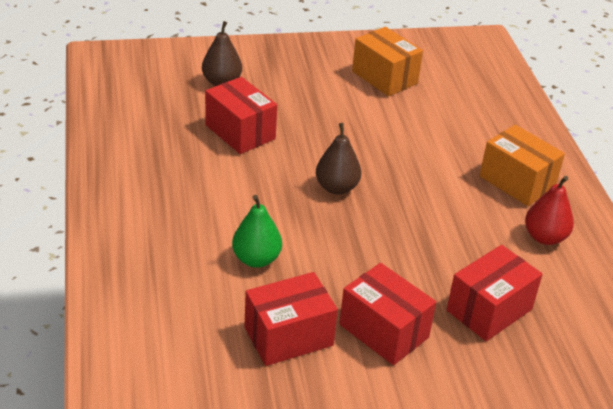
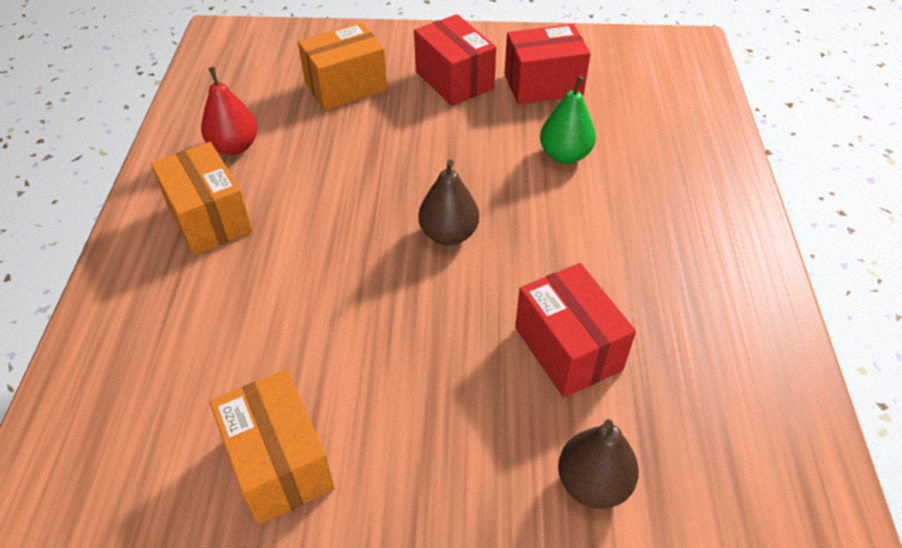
camera: 165 degrees left, 10 degrees up
red box [447,245,542,341] -> orange box [298,22,388,110]

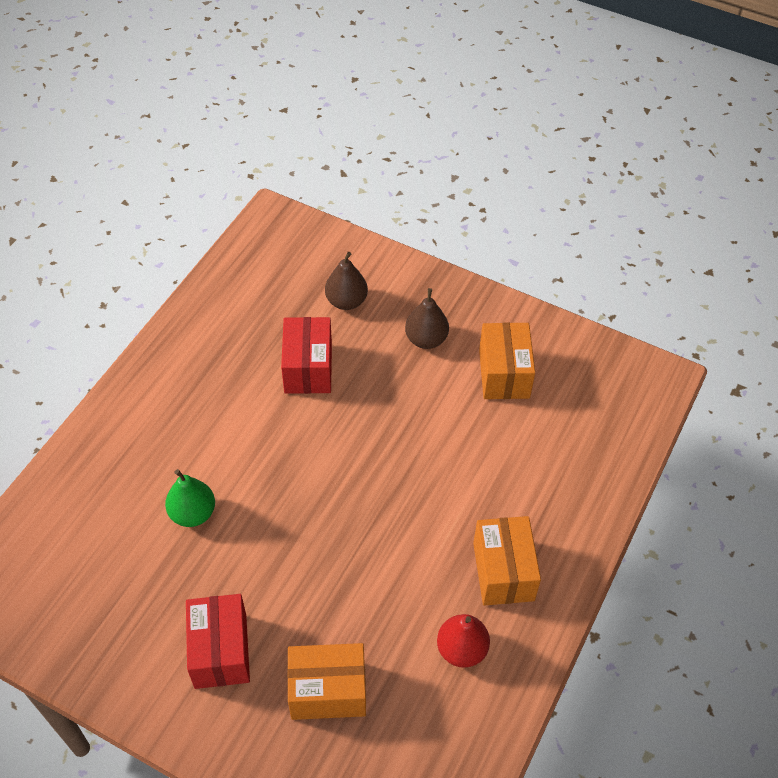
camera: 155 degrees left, 5 degrees up
brown pear [419,159,479,245] -> brown pear moved to [405,288,449,349]
red box [504,24,591,104] -> none

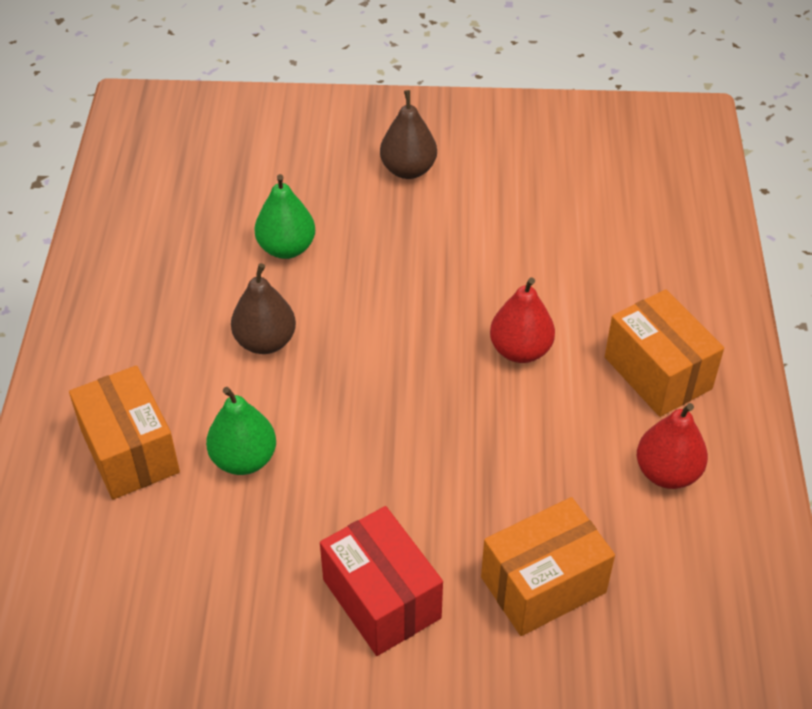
camera: 25 degrees left, 5 degrees down
red box [281,317,332,394] -> green pear [254,174,315,259]
brown pear [325,252,368,310] -> brown pear moved to [231,263,296,354]
orange box [479,322,535,399] -> orange box moved to [69,365,180,499]
none -> red pear [490,278,555,363]

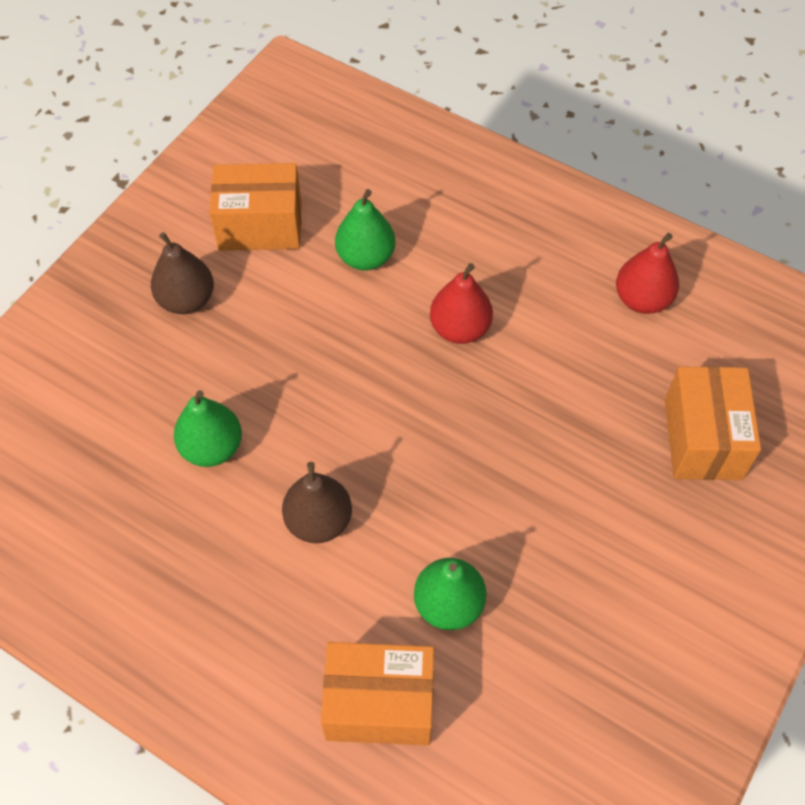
camera: 60 degrees left, 10 degrees up
red box [320,506,443,656] -> none
orange box [605,289,724,417] -> orange box moved to [210,163,301,251]
none -> green pear [335,189,395,271]

